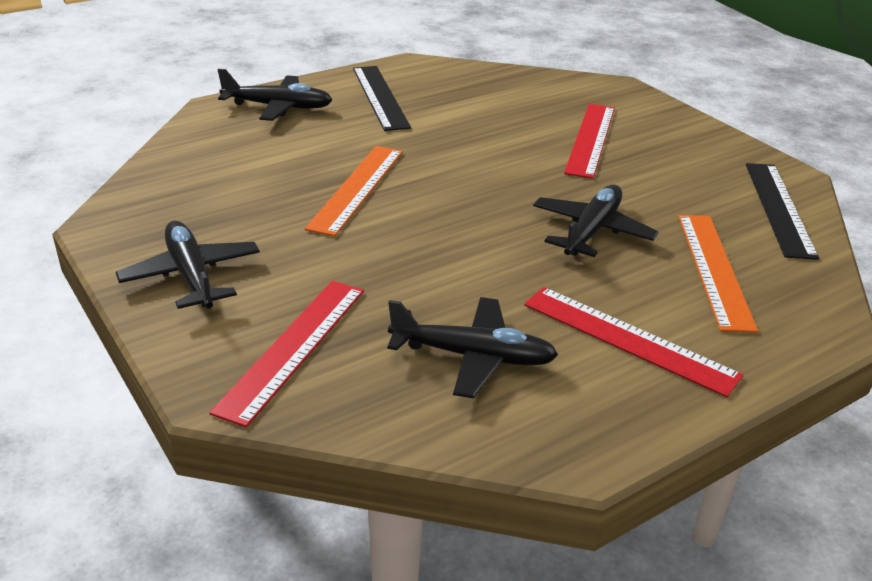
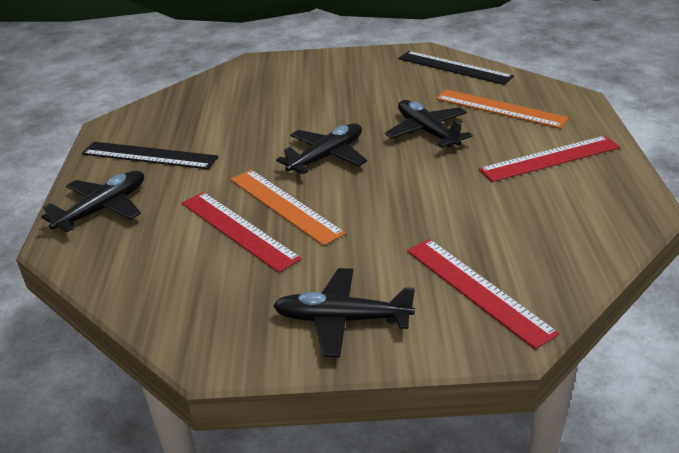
camera: 55 degrees left, 0 degrees up
black plane [387,297,558,398] -> black plane moved to [276,123,367,174]
red ruler [564,104,615,179] -> red ruler moved to [182,192,302,272]

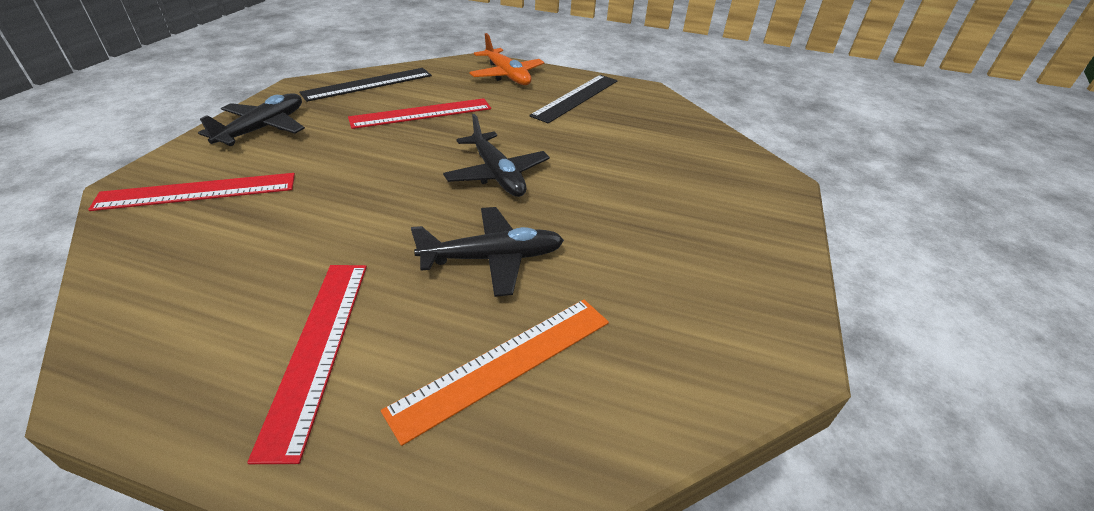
camera: 105 degrees right, 5 degrees up
black plane [41,171,144,232] -> orange plane [469,33,544,85]
orange ruler [230,170,346,246] -> none
black ruler [398,51,514,85] -> black ruler moved to [300,68,432,102]

